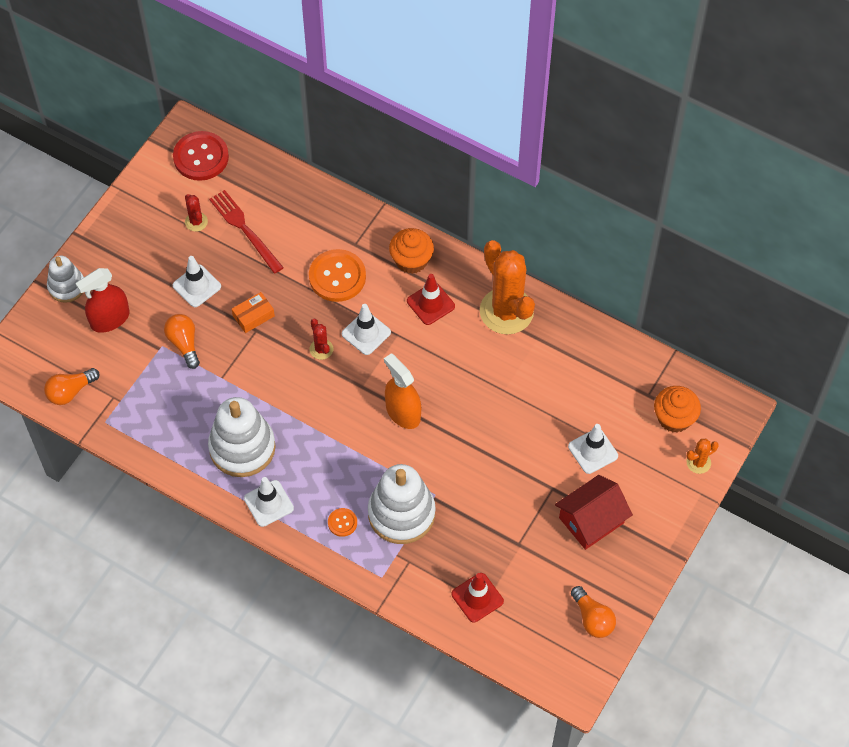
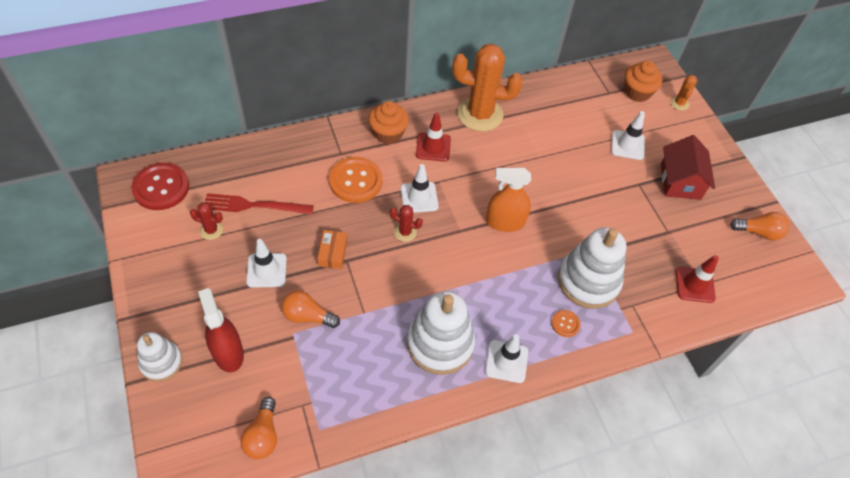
camera: 55 degrees left, 5 degrees down
red spray bottle [76,268,129,333] -> red spray bottle turned 150 degrees clockwise [198,288,244,372]

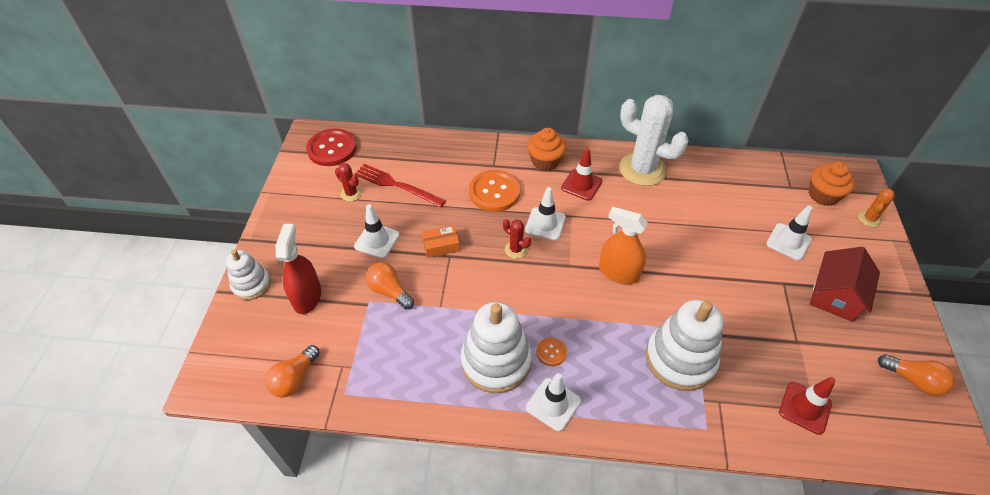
camera: 30 degrees right, 5 degrees down
orange box [318,230,347,269] -> orange box turned 45 degrees clockwise [422,225,460,258]
orange cactus [452,44,523,132] -> white cactus [619,95,689,186]
orange button [551,310,581,337] -> orange button moved to [536,338,567,366]

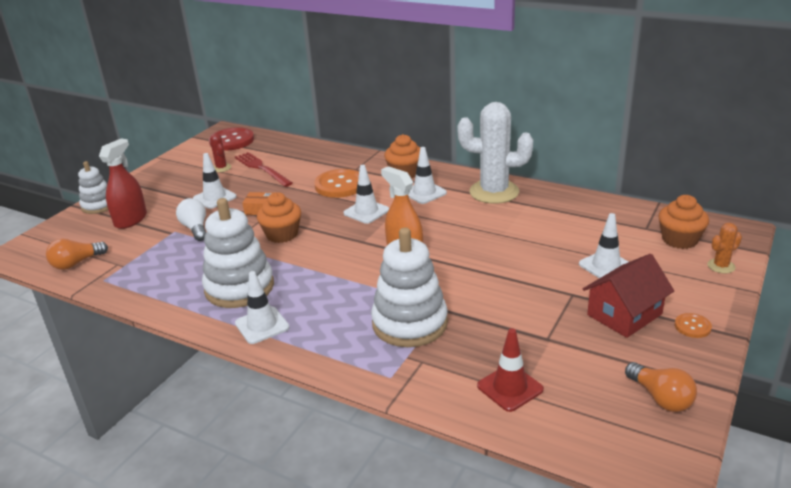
camera: 25 degrees right, 20 degrees down
orange light bulb [366,262,414,309] -> white light bulb [176,198,206,241]
red cactus [503,219,531,259] -> none
orange button [536,338,567,366] -> orange button moved to [675,313,712,338]
red traffic cone [561,148,602,201] -> white traffic cone [408,147,447,204]
white cactus [619,95,689,186] -> white cactus turned 45 degrees counterclockwise [457,102,533,204]
none -> orange cupcake [257,192,301,243]

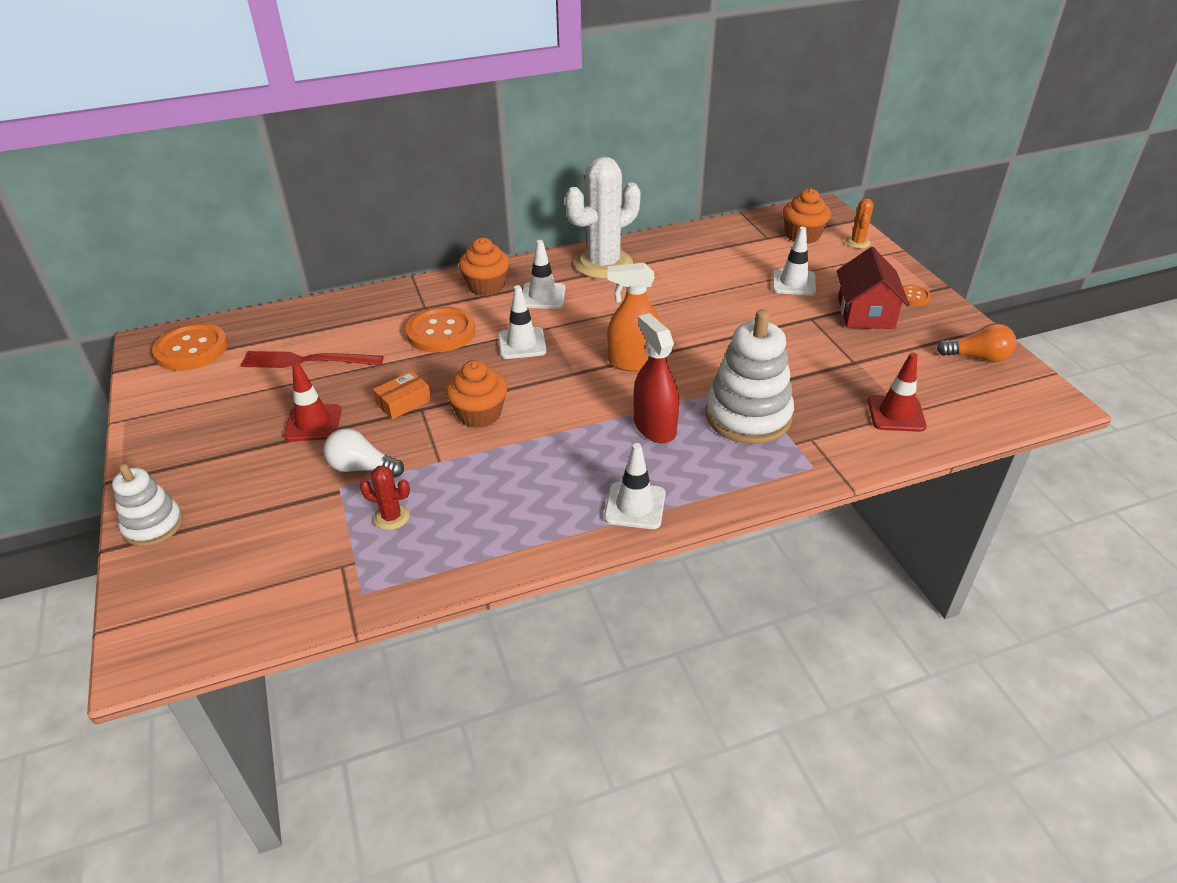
camera: 50 degrees left, 10 degrees up
orange light bulb [46,239,108,270] -> none
red spray bottle [99,139,147,229] -> red spray bottle moved to [634,313,679,443]
white traffic cone [193,153,236,209] -> red traffic cone [284,363,342,441]
white stacking toy [202,198,274,308] -> none
red button [209,127,254,151] -> orange button [152,323,228,371]
red cactus [210,133,231,172] -> red cactus moved to [360,465,410,530]

